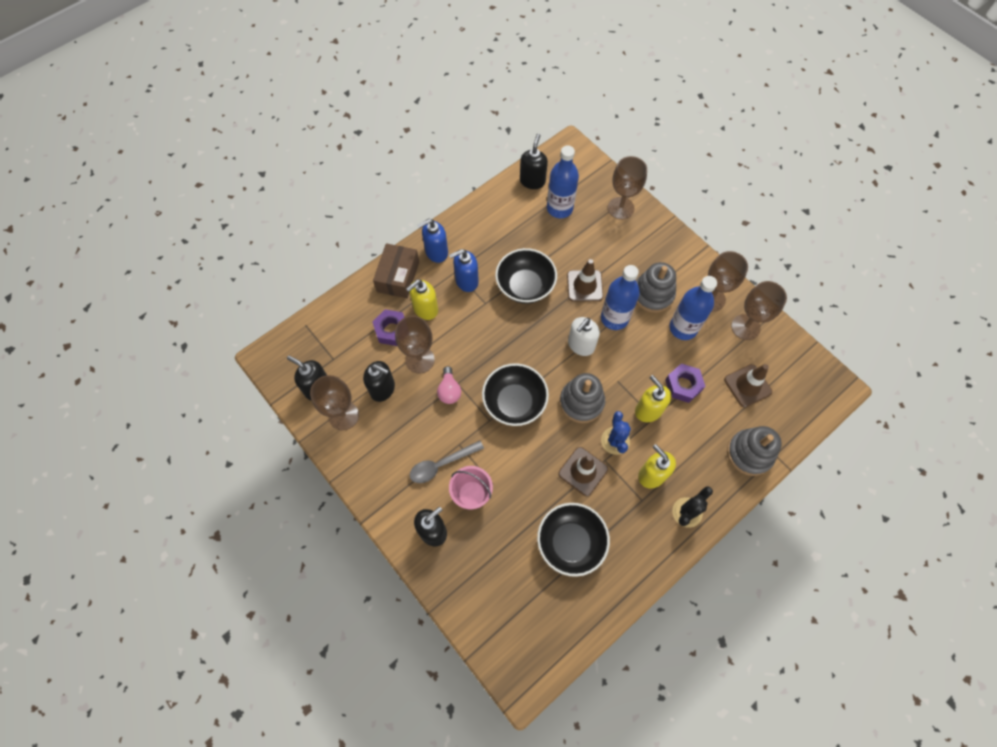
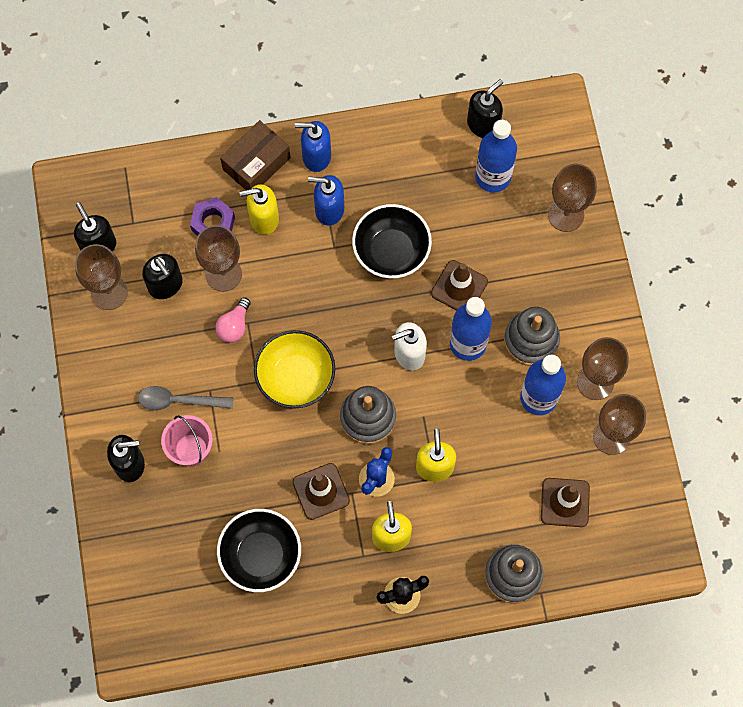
camera: 30 degrees right, 5 degrees up
black bowl [482,363,549,426] -> yellow bowl [254,330,335,409]
purple nut [665,363,706,403] -> none

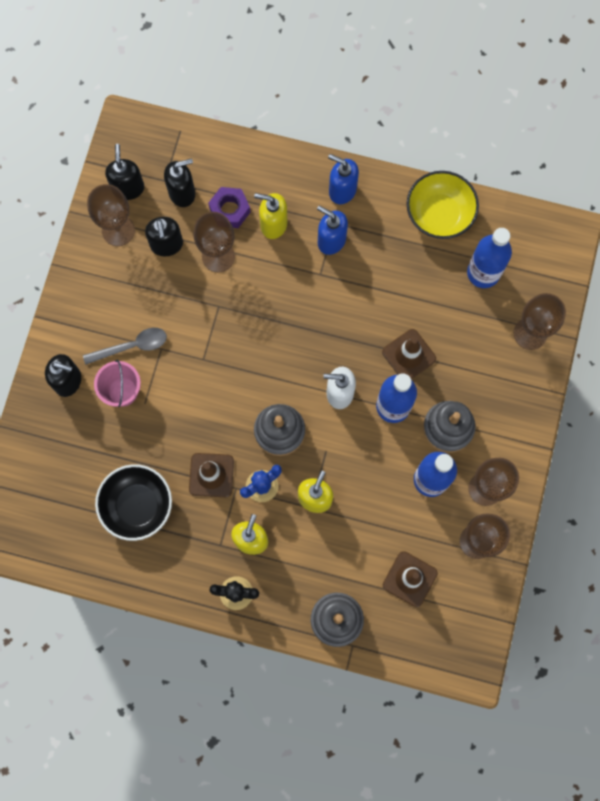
camera: 25 degrees right, 5 degrees up
grey spoon [138,386,234,411] -> grey spoon turned 135 degrees clockwise [83,328,167,365]
pink light bulb [215,298,251,343] -> none
brown box [220,120,291,190] -> none
yellow bowl [254,330,335,409] -> yellow bowl moved to [406,171,479,239]
black bowl [352,204,432,278] -> none
black soap dispenser [467,79,503,138] -> black soap dispenser moved to [164,158,195,207]

